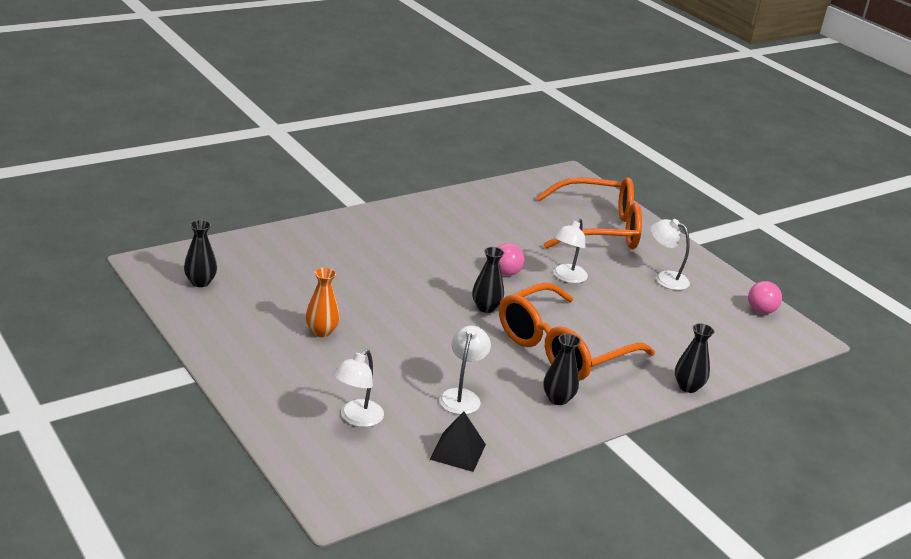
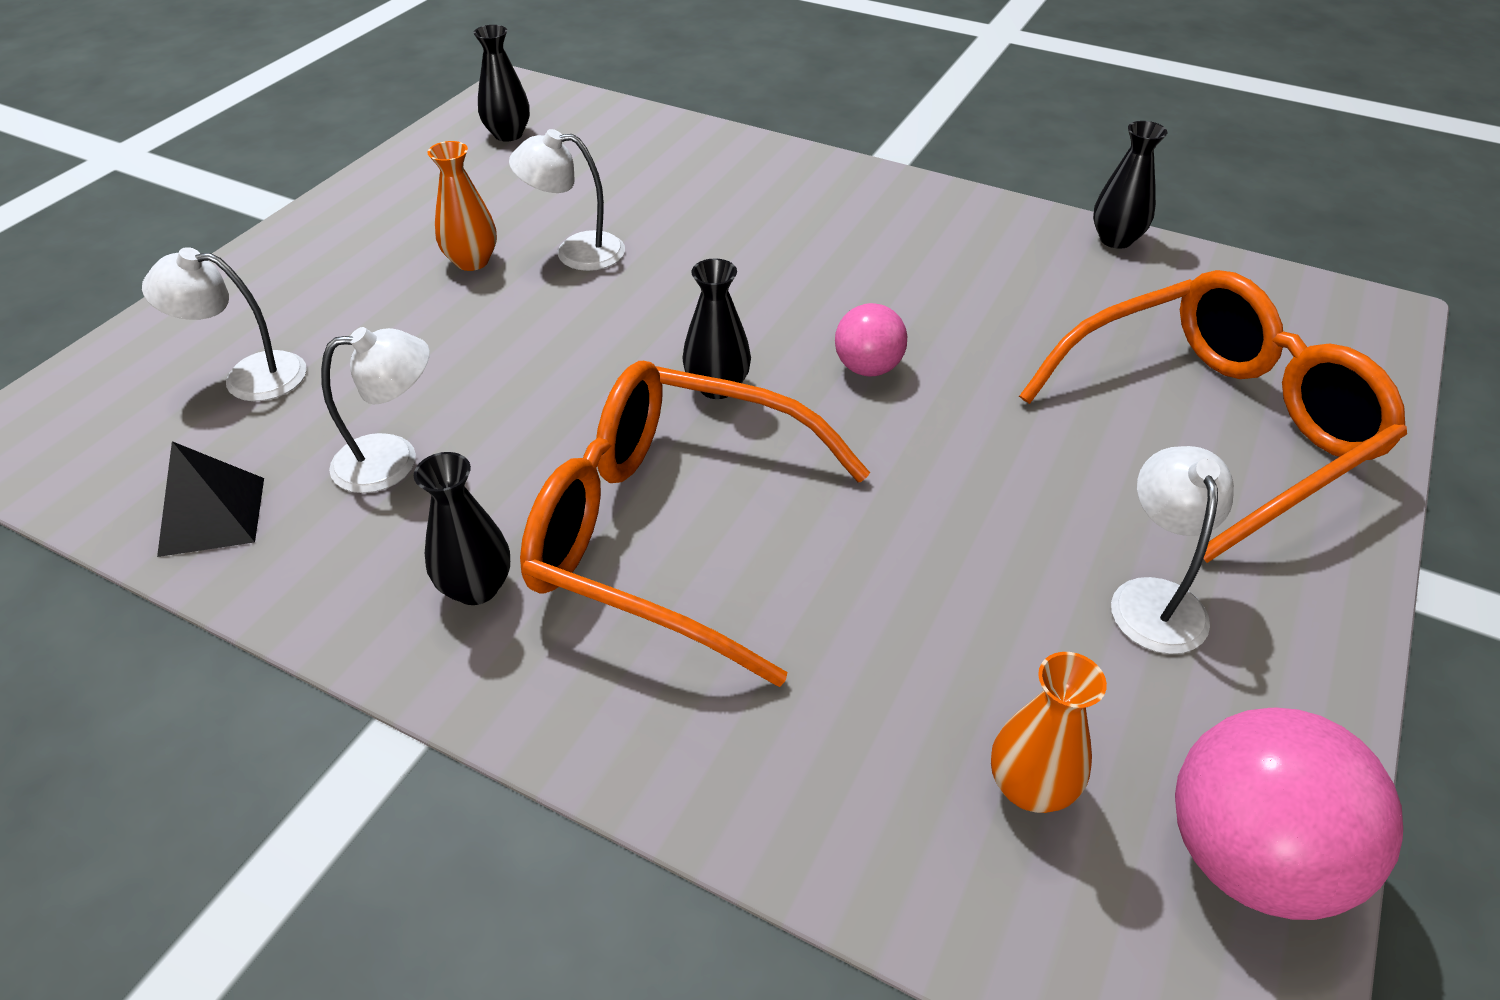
camera: 65 degrees right, 15 degrees up
orange glasses [536,177,642,249] -> orange glasses turned 90 degrees counterclockwise [1019,270,1407,563]
white lamp [553,219,588,283] -> white lamp moved to [509,129,625,271]
black vase [675,324,714,393] -> black vase moved to [1093,121,1167,249]
pink ball [748,281,782,314] -> pink ball [1175,708,1403,920], size x1.80
none -> orange vase [991,652,1107,813]

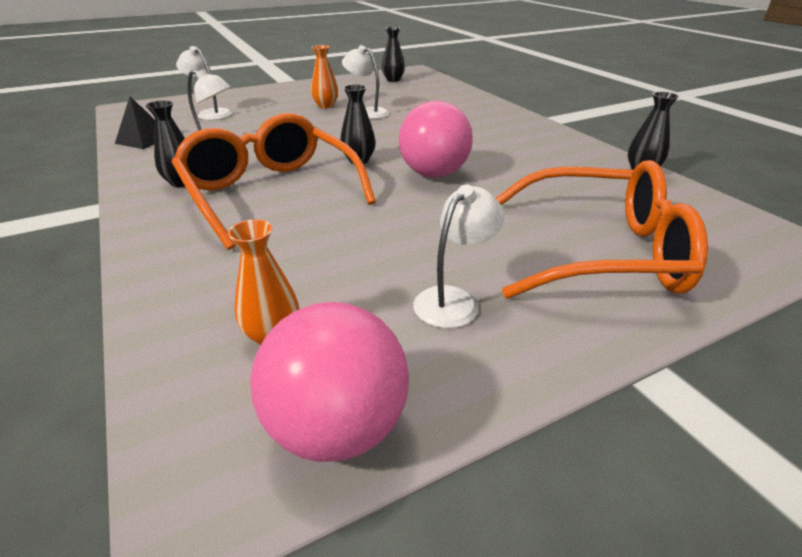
camera: 35 degrees right, 10 degrees down
pink ball [835,303,907,376] -> pink ball [399,101,473,177], size x1.80

